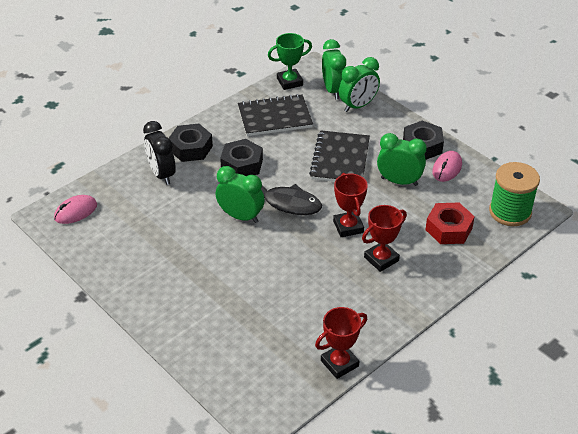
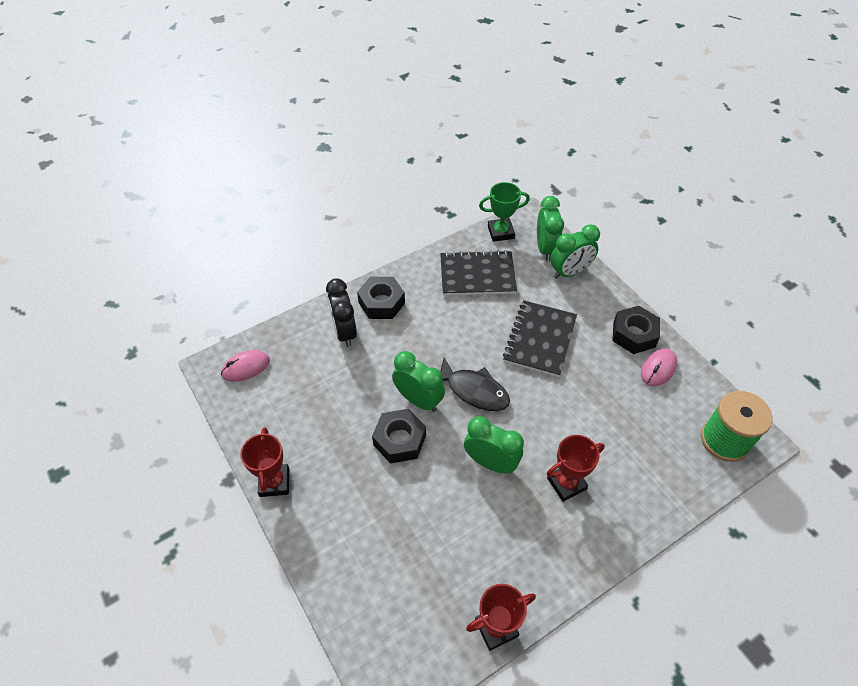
camera: 10 degrees right, 10 degrees up
black nut [220,139,263,176] -> black nut moved to [372,409,426,464]
red trophy [333,173,368,237] -> red trophy moved to [240,427,289,497]
green clock [377,133,427,186] -> green clock moved to [464,416,524,473]
red nut [425,202,475,244] -> none

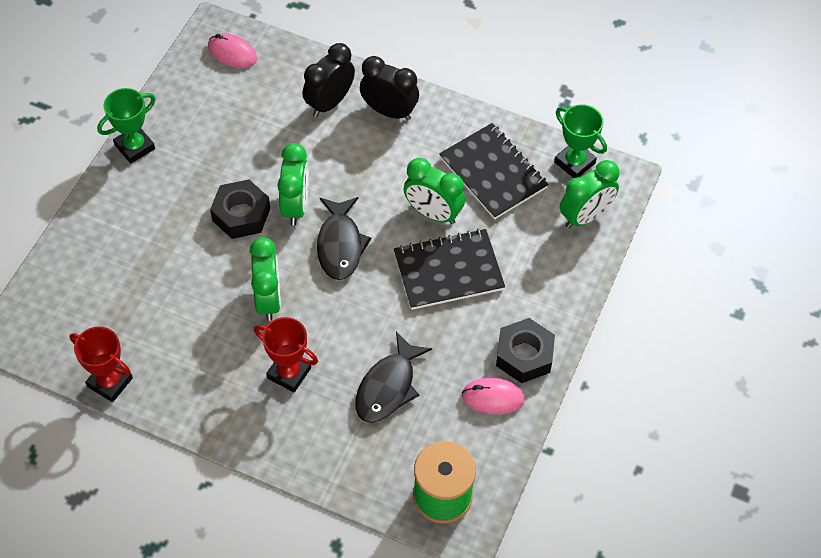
camera: 55 degrees right, 5 degrees up
red trophy [240,427,289,497] -> green trophy [97,88,155,164]
black nut [357,277,405,319] -> black clock [360,56,419,120]
green clock [550,224,600,279] -> green clock moved to [404,158,465,224]
none -> black fish [355,331,432,423]

